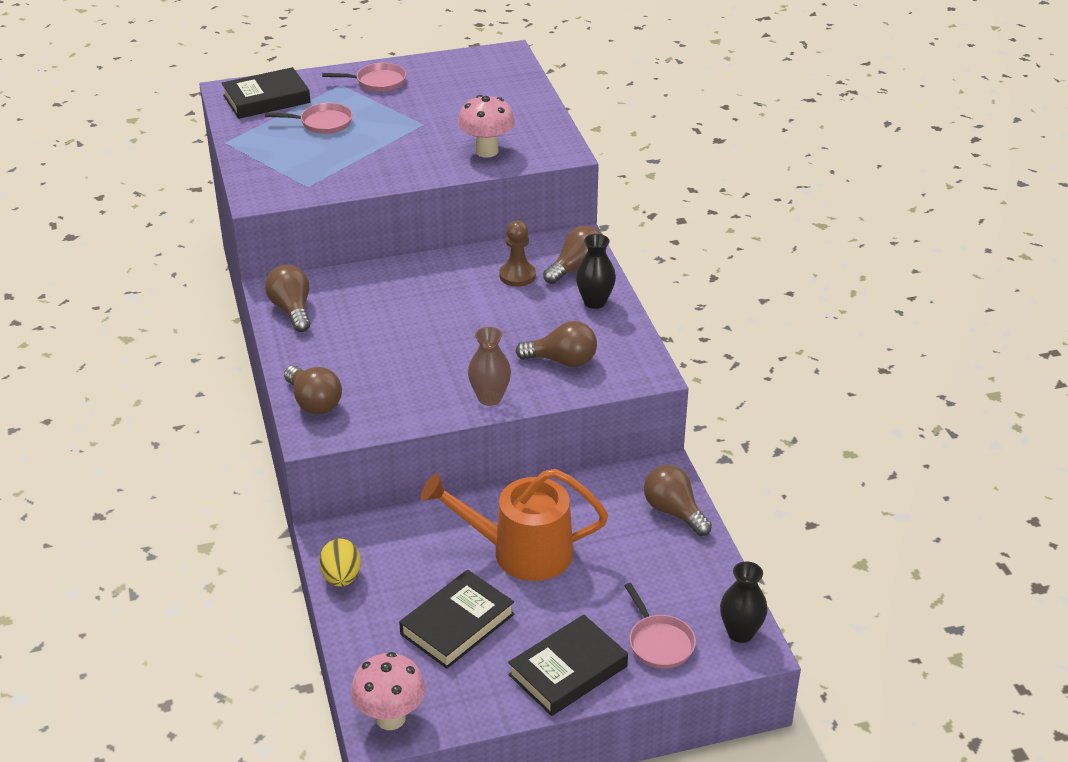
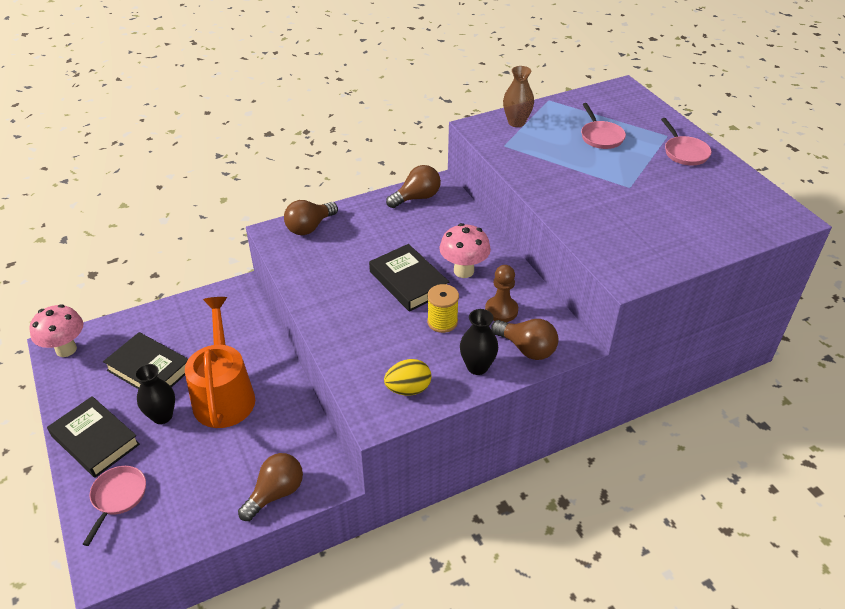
camera: 80 degrees right, 5 degrees up
black book [222,67,311,119] -> black book moved to [369,244,449,312]
yellow egg [319,539,361,587] -> yellow egg moved to [384,359,431,395]
pink mushroom [458,95,515,158] -> pink mushroom moved to [439,223,491,278]
brown vase [468,327,511,406] -> brown vase moved to [503,66,534,127]
brown light bulb [515,321,597,367] -> none
pink pan [624,583,696,669] -> pink pan turned 135 degrees clockwise [83,466,146,546]
black vase [720,561,768,643] -> black vase moved to [135,364,175,424]
none -> yellow spool [427,284,459,333]

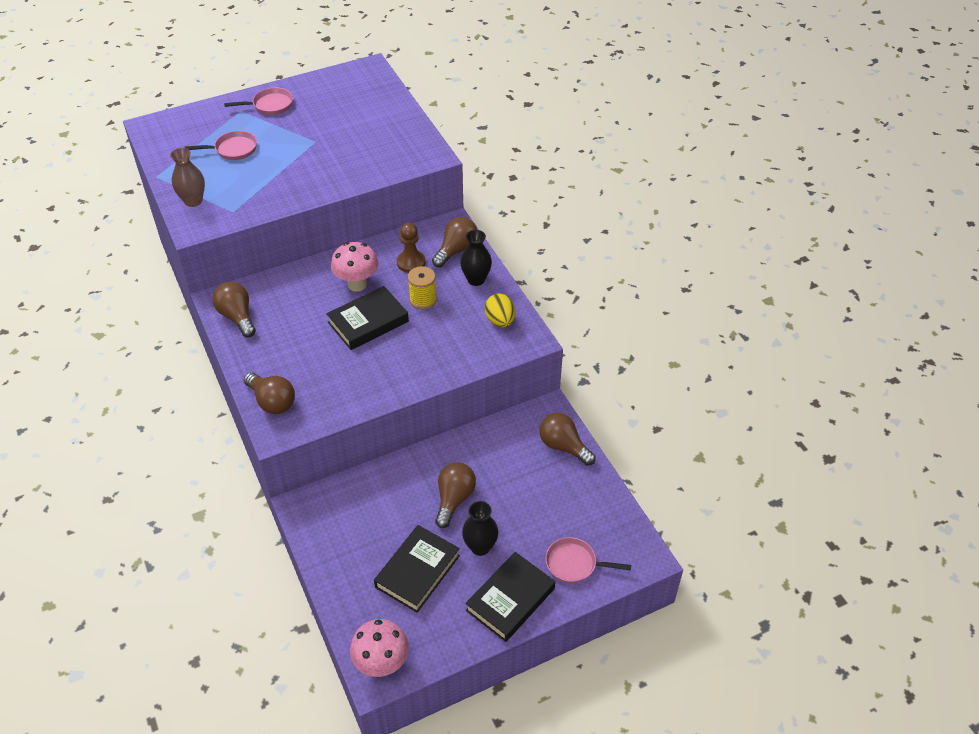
camera: 90 degrees left, 5 degrees up
orange watering can [185,297,255,428] -> brown light bulb [435,462,476,528]

